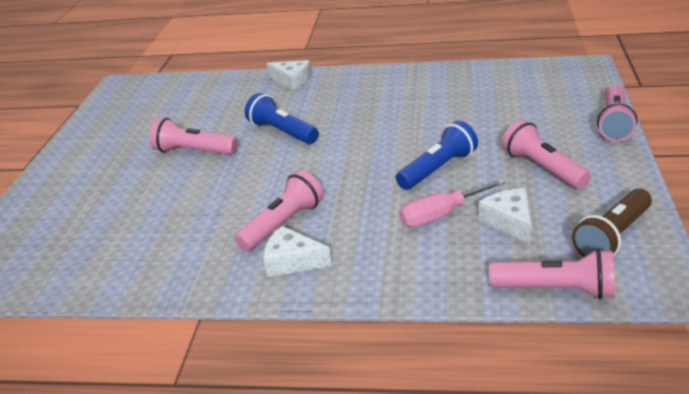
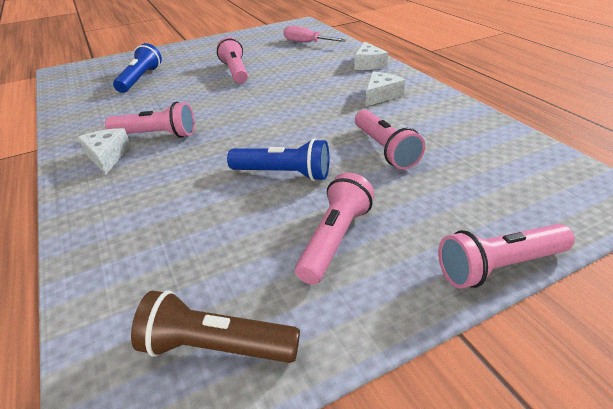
camera: 55 degrees right, 5 degrees up
blue flashlight [245,93,319,144] -> blue flashlight moved to [113,43,162,93]
pink screwdriver [399,178,506,227] -> pink screwdriver moved to [283,26,346,42]
white cheese [479,188,532,245] -> white cheese moved to [365,72,405,107]
pink flashlight [489,249,615,299] -> pink flashlight moved to [355,110,425,170]

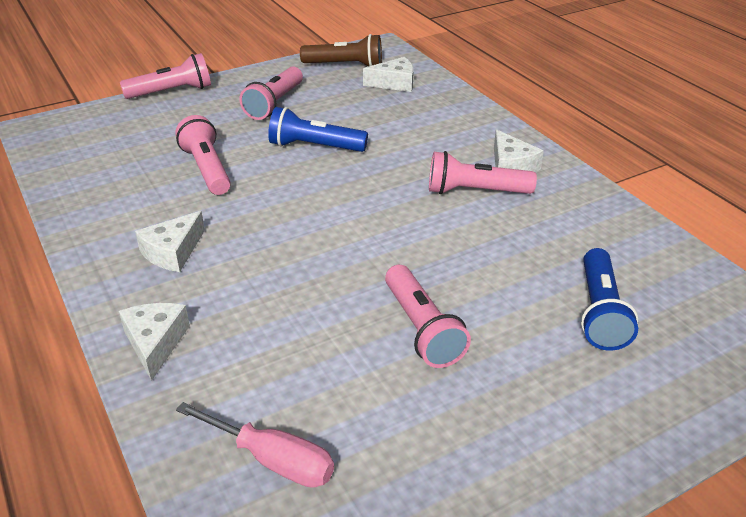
camera: 175 degrees right, 0 degrees up
none -> white cheese [363,57,414,92]

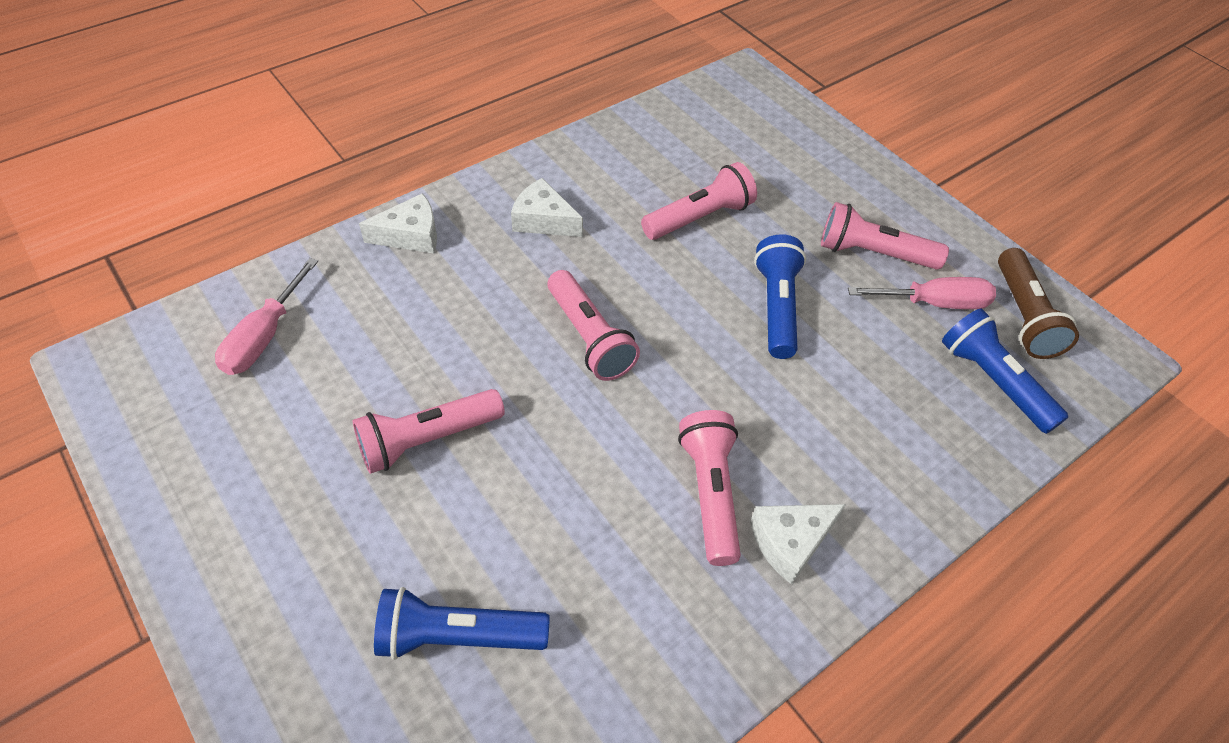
camera: 80 degrees right, 15 degrees up
pink flashlight [120,53,211,99] -> pink flashlight moved to [547,270,640,381]
white cheese [363,57,414,92] -> blue flashlight [942,309,1068,434]
none -> pink screwdriver [848,277,996,309]

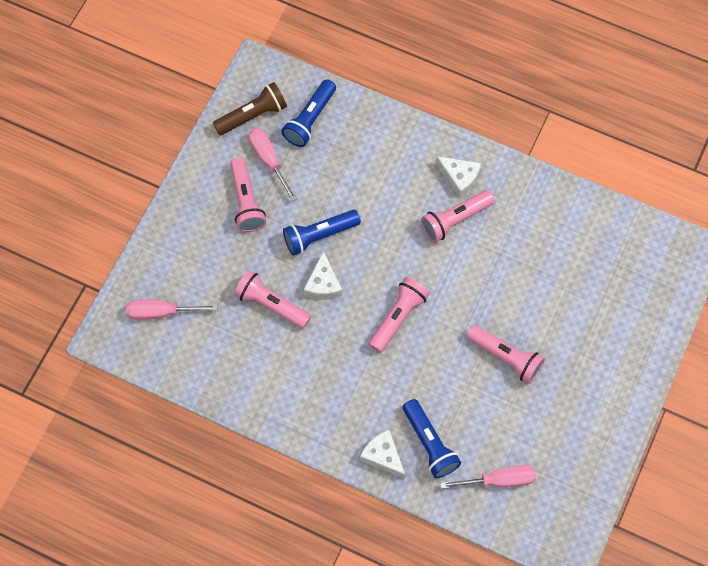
camera: 115 degrees left, 15 degrees up
blue flashlight [374,587,550,660] -> blue flashlight moved to [403,399,461,478]
white cheese [511,178,583,237] -> white cheese moved to [304,251,342,300]
none -> pink screwdriver [126,299,218,320]

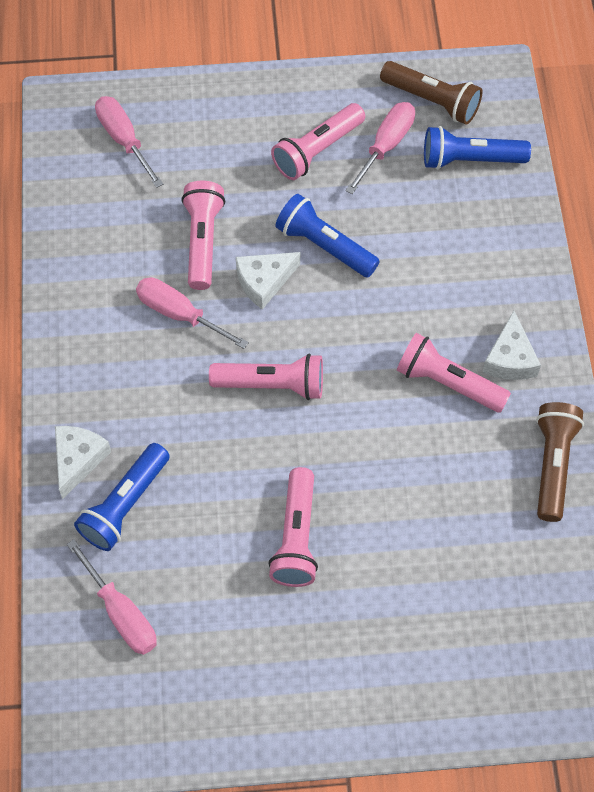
camera: 60 degrees right, 5 degrees down
none -> pink screwdriver [136,277,249,349]
none -> brown flashlight [536,402,584,522]

